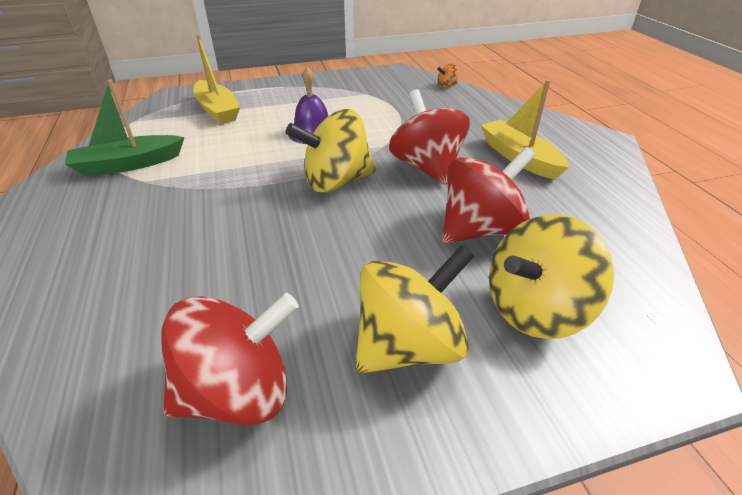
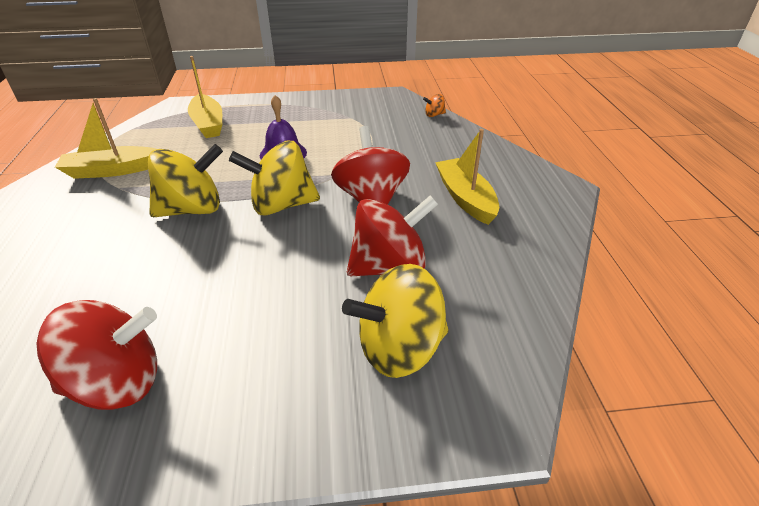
camera: 10 degrees right, 0 degrees up
green boat [65,80,185,177] -> yellow boat [55,98,156,179]
yellow spinning top [355,245,474,374] -> yellow spinning top moved to [148,144,223,217]

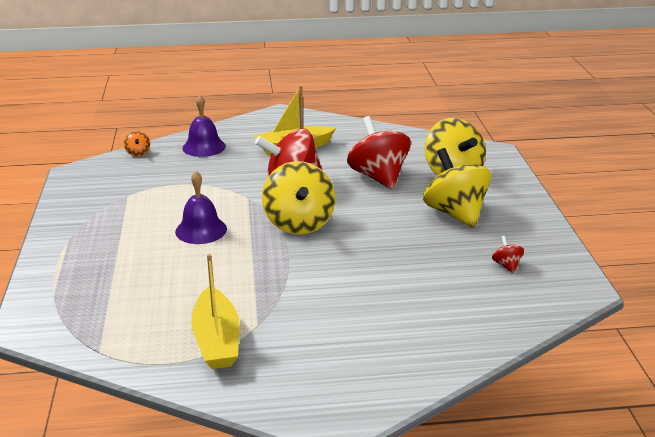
camera: 90 degrees left, 10 degrees down
red spinning top [36,300,157,410] -> red spinning top [492,235,524,273], size x0.41
yellow spinning top [148,144,223,217] -> yellow spinning top moved to [423,148,491,228]
yellow boat [188,56,222,138] -> none
none -> purple bell [182,95,226,157]

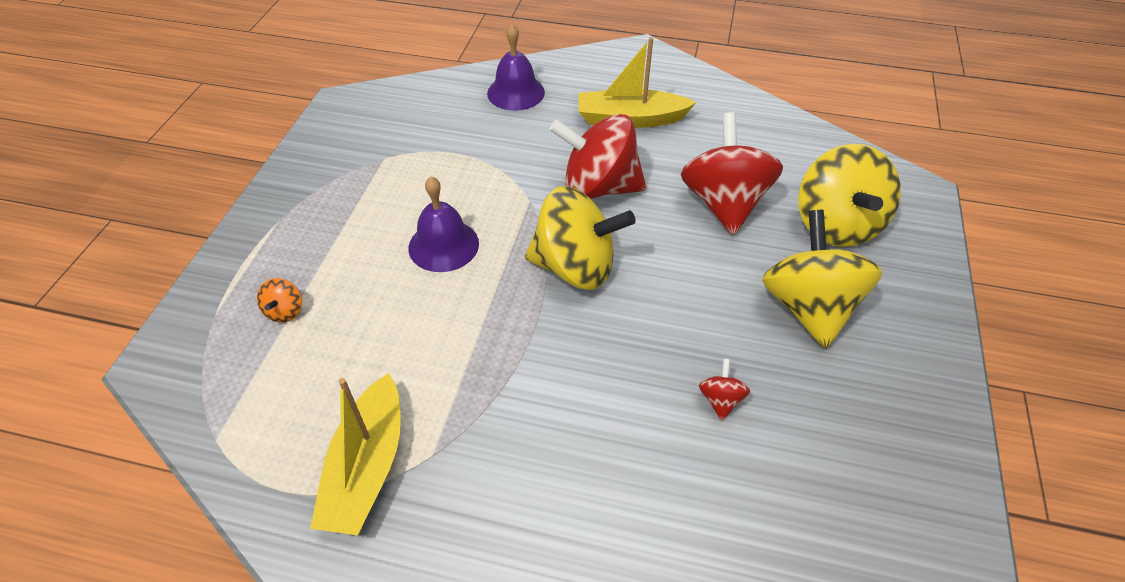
camera: 20 degrees right, 20 degrees up
orange spinning top [124,131,150,156] -> orange spinning top moved to [257,278,302,323]
yellow spinning top [262,161,335,234] -> yellow spinning top turned 90 degrees counterclockwise [525,187,636,290]
red spinning top [492,235,524,273] -> red spinning top moved to [699,359,750,421]

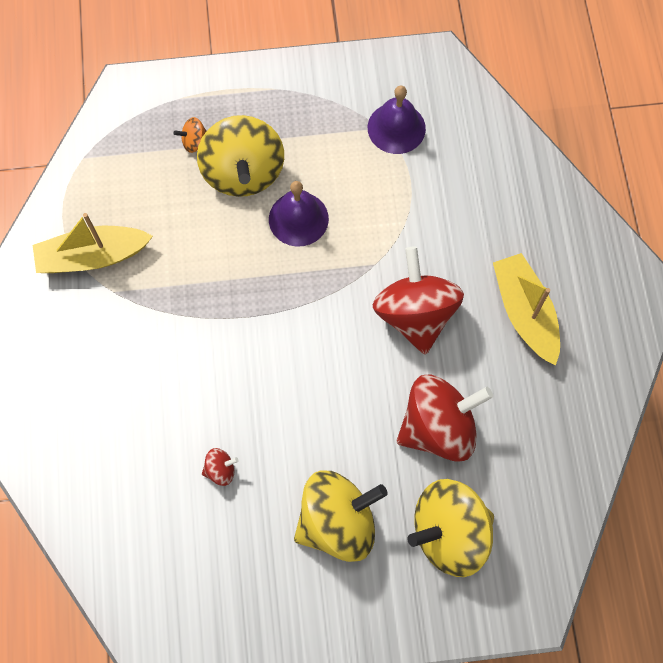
camera: 70 degrees right, 20 degrees up
purple bell [487,24,545,111] -> purple bell moved to [368,85,426,154]
yellow spinning top [525,187,636,290] -> yellow spinning top moved to [197,115,284,197]

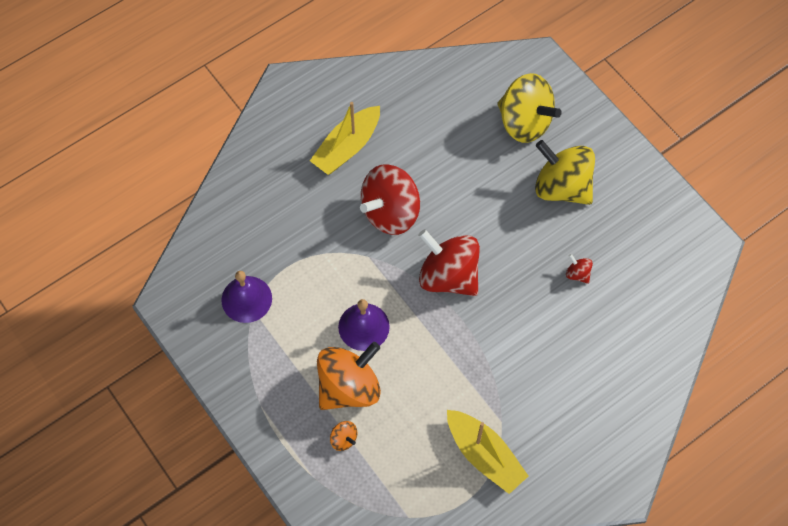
camera: 120 degrees left, 5 degrees down
yellow spinning top [197,115,284,197] -> orange spinning top [317,342,381,410]
red spinning top [397,375,493,462] -> red spinning top moved to [418,229,480,296]

